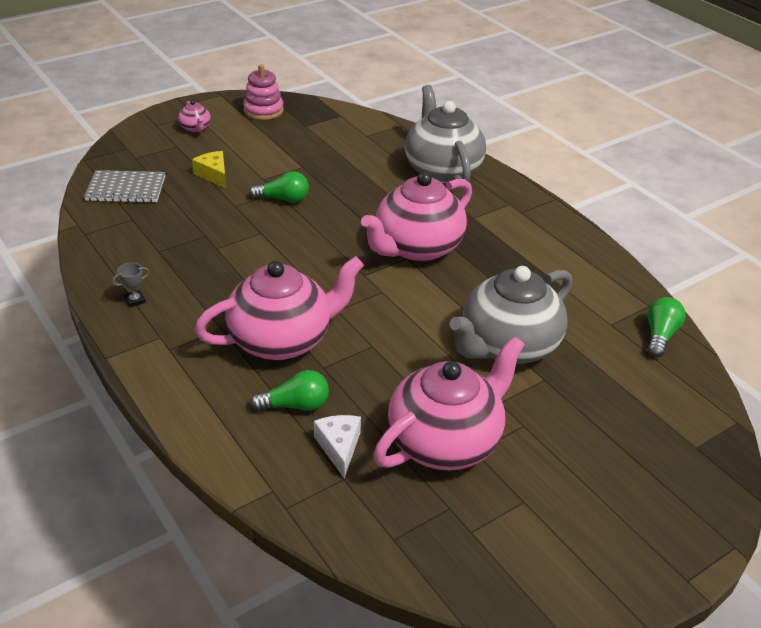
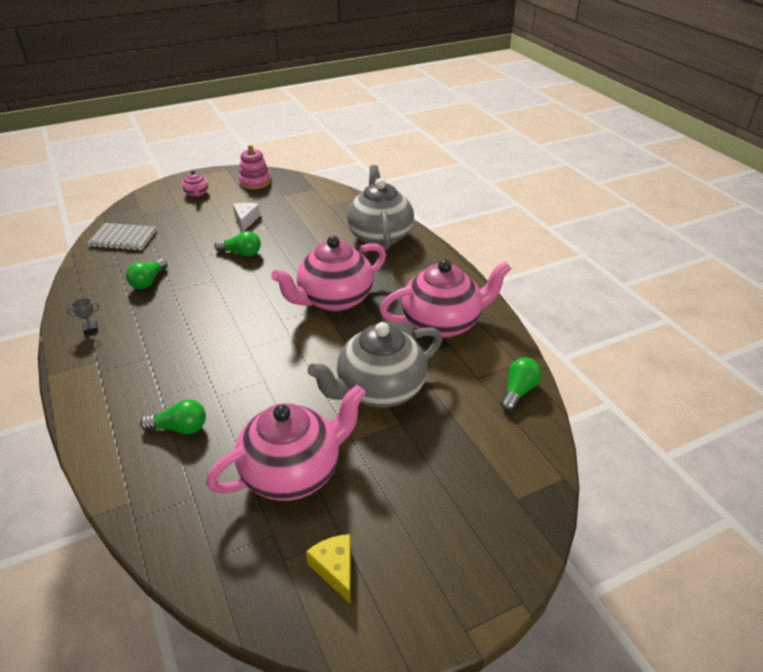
camera: 10 degrees right, 0 degrees up
yellow cheese [192,151,226,188] -> yellow cheese moved to [306,534,351,604]
pink teapot [195,256,364,360] -> pink teapot moved to [379,260,511,338]
white cheese [314,415,361,478] -> white cheese moved to [233,203,261,232]
none -> green light bulb [126,258,167,289]

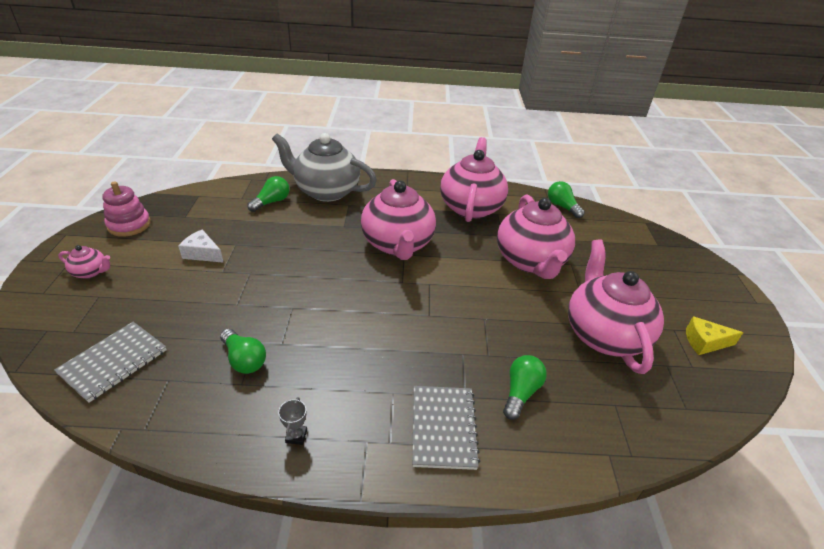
camera: 65 degrees left, 0 degrees up
green light bulb [214,231,261,256] -> green light bulb moved to [247,176,289,212]
grey teapot [307,322,442,408] -> pink teapot [497,195,575,279]
none -> grey notebook [412,386,480,470]

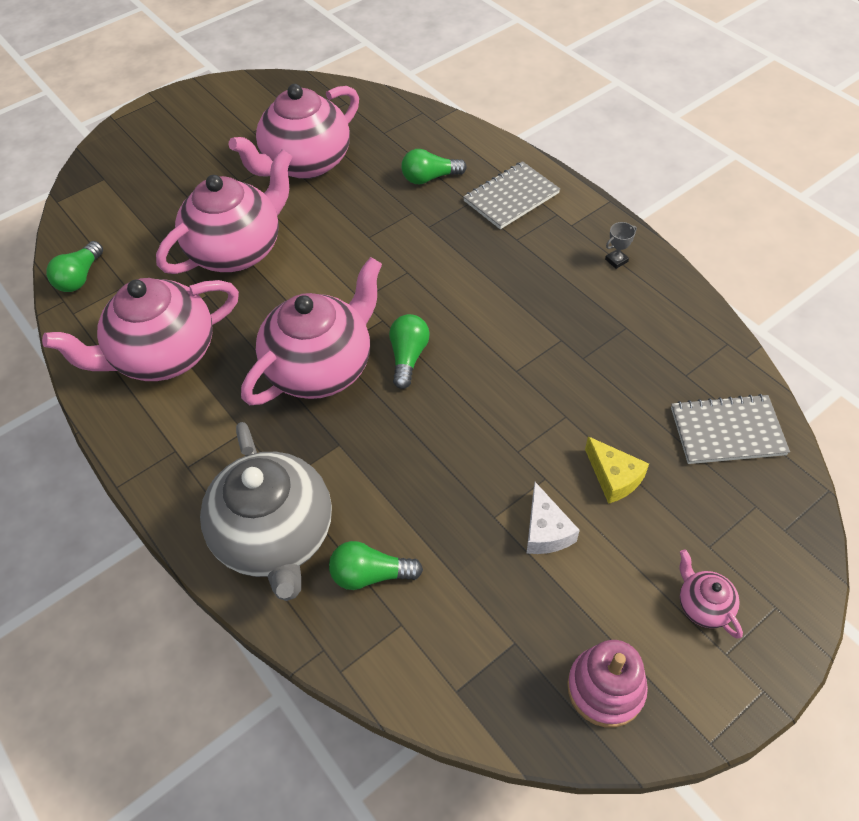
camera: 125 degrees left, 15 degrees up
green light bulb [220,329,266,374] -> green light bulb moved to [389,314,430,389]
yellow cheese [686,316,744,355] -> yellow cheese moved to [585,436,649,504]

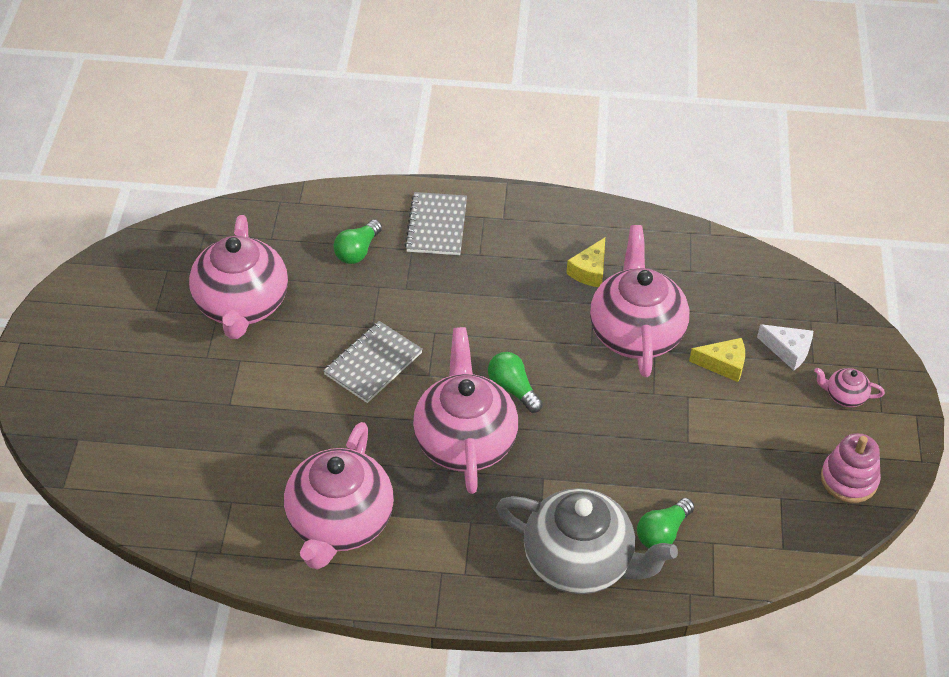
camera: 50 degrees left, 5 degrees down
green light bulb [46,241,103,292] -> none
pink teapot [156,149,293,274] -> pink teapot moved to [590,225,689,377]
white cheese [527,482,580,554] -> white cheese moved to [757,324,813,370]
grey trophy [605,222,637,269] -> none
grey notebook [671,394,790,464] -> grey notebook moved to [323,321,423,403]
none -> yellow cheese [566,238,605,287]

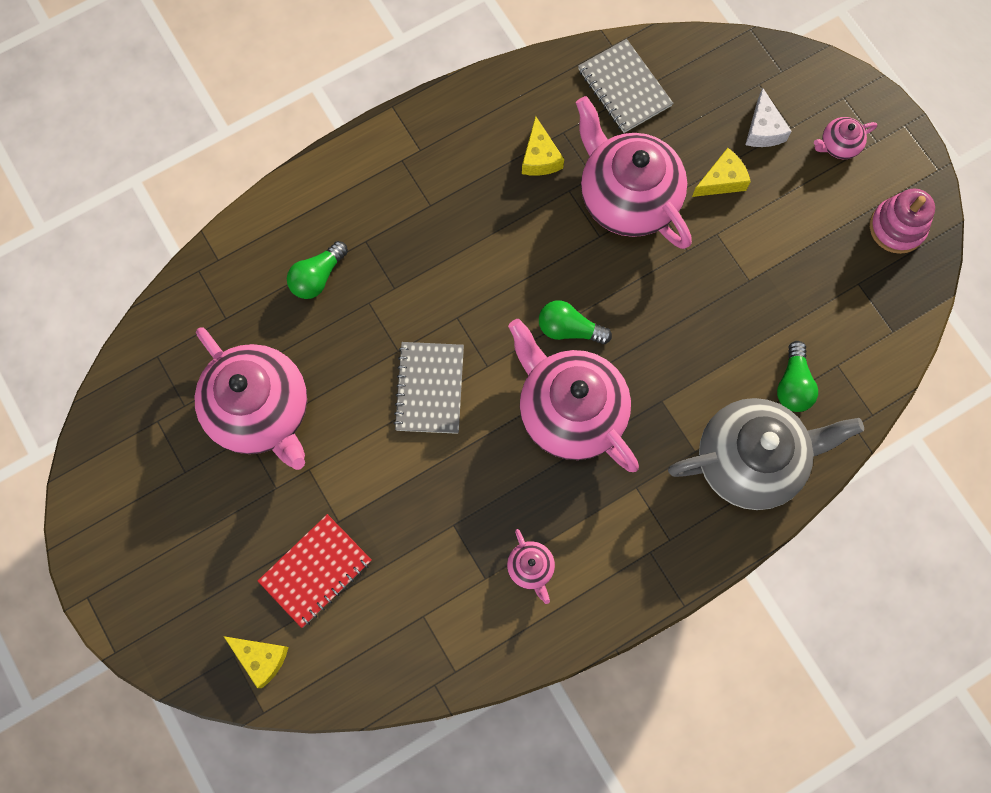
camera: 35 degrees left, 25 degrees up
pink teapot [284,422,394,570] -> pink teapot [507,529,555,604], size x0.42
green light bulb [334,219,382,264] -> green light bulb turned 45 degrees clockwise [287,241,348,299]
grey notebook [405,192,467,255] -> grey notebook moved to [578,39,673,133]
white cheese [757,324,813,370] -> white cheese turned 90 degrees clockwise [745,88,792,147]
none -> yellow cheese [224,636,288,688]
none -> red notebook [258,514,371,628]

